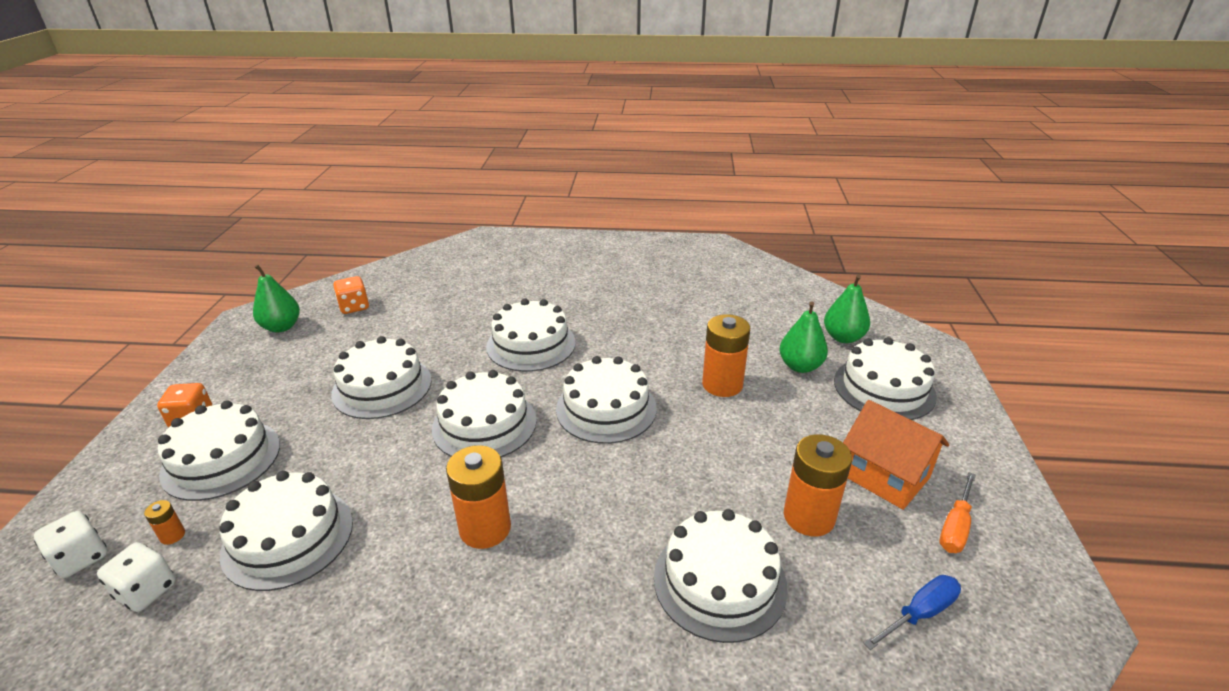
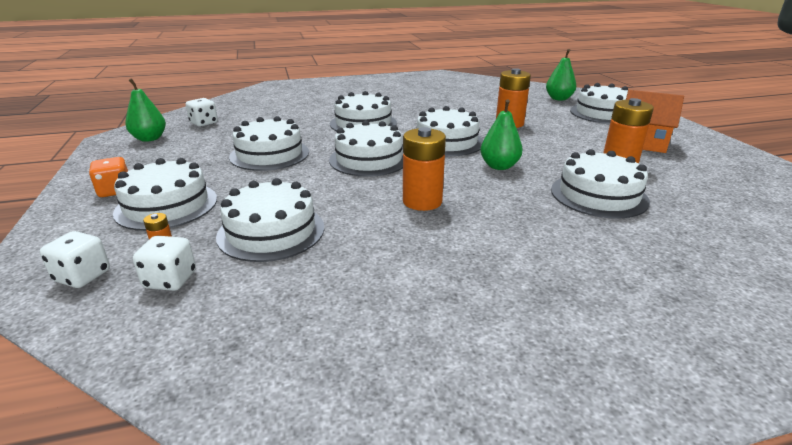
camera: 20 degrees left, 5 degrees down
orange dice [333,276,369,314] -> white dice [186,98,218,127]
green pear [780,301,828,373] -> green pear moved to [480,99,523,170]
blue screwdriver [863,575,961,650] -> none
orange screwdriver [940,472,976,553] -> none

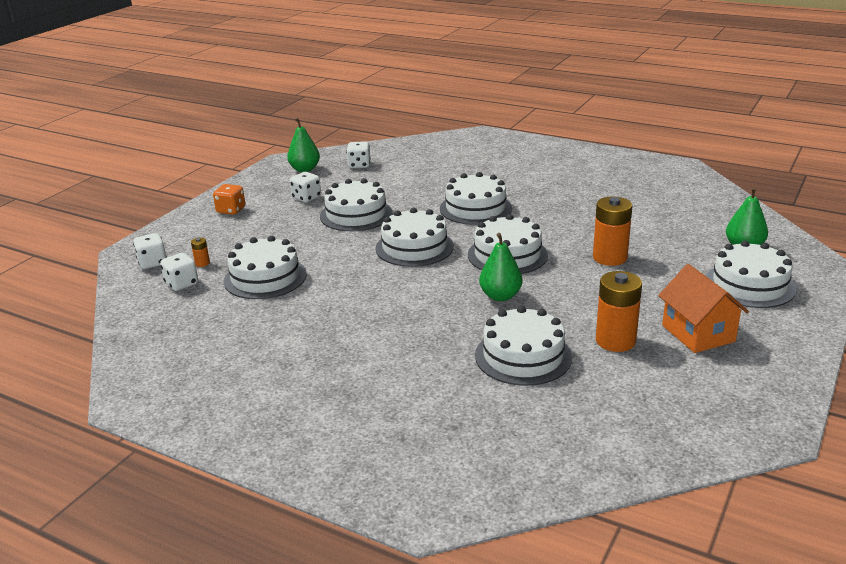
camera: 45 degrees right, 0 degrees up
white cake [113,158,217,231] -> none
orange battery [403,127,446,211] -> none
none -> white dice [290,172,321,203]

